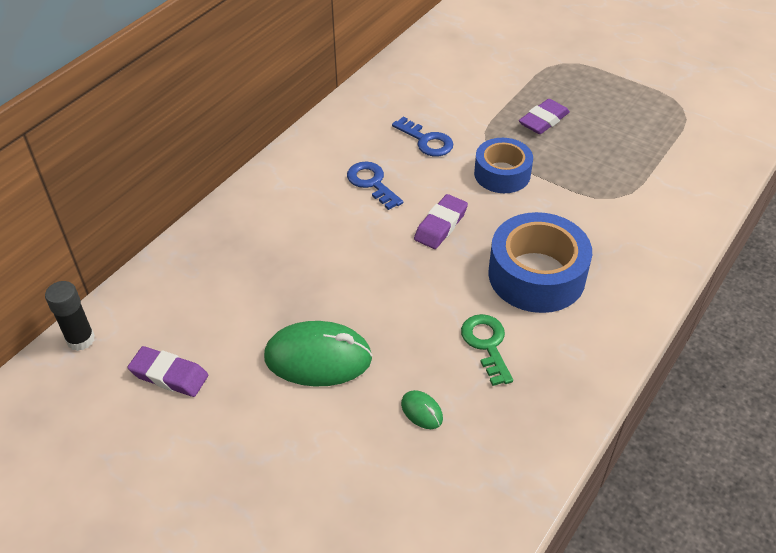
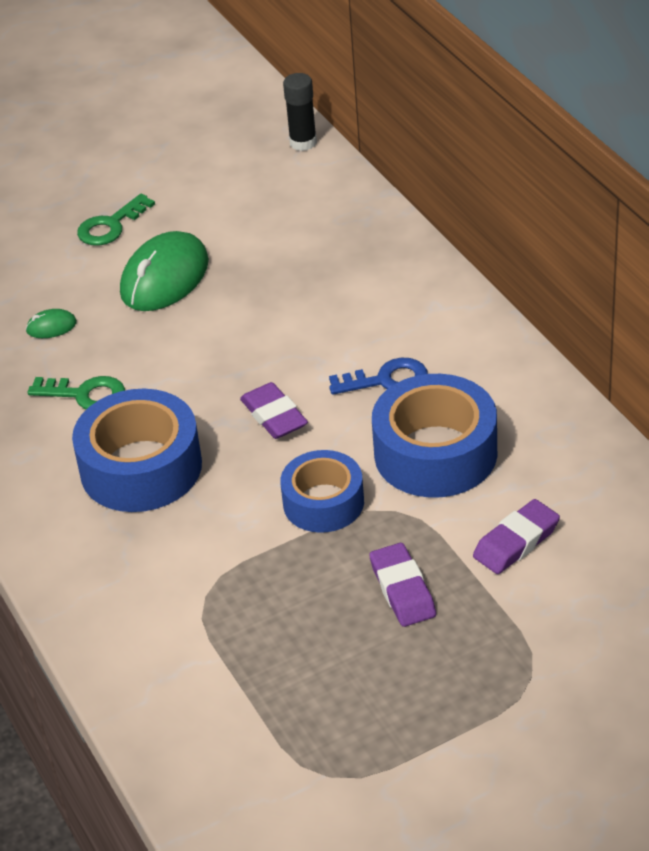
camera: 120 degrees right, 5 degrees down
purple eraser [128,346,208,397] -> purple eraser moved to [473,499,560,574]
blue key [392,117,453,157] -> blue tape [372,374,497,498]
none -> green key [77,194,155,246]

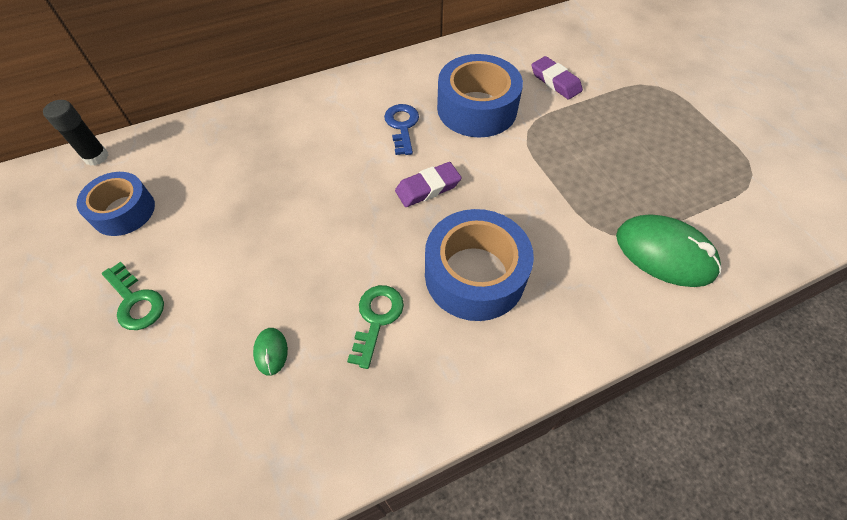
camera: 90 degrees left, 15 degrees up
green mouse [120,231,209,311] -> green mouse moved to [616,214,722,287]
blue tape [280,450,364,533] -> blue tape moved to [77,172,155,236]
purple eraser [369,543,436,627] -> none

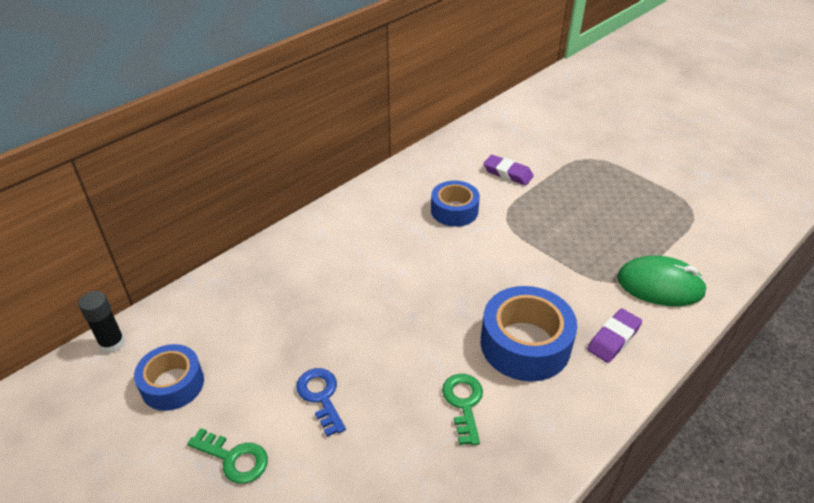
camera: 20 degrees left, 15 degrees down
green mouse [253,328,288,376] -> none
blue key [384,104,419,155] -> blue key moved to [296,368,346,437]
purple eraser [395,162,461,207] -> purple eraser moved to [587,308,642,363]
blue tape [437,54,523,137] -> blue tape [431,181,480,227], size x0.65

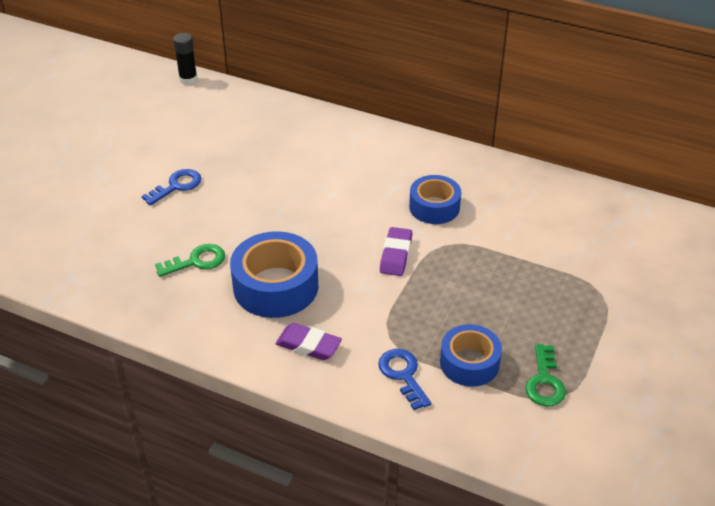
camera: 70 degrees right, 0 degrees up
blue tape [134,344,204,411] -> blue tape moved to [440,324,502,387]
green key [187,428,268,484] -> green key moved to [525,344,566,407]
purple eraser [483,155,534,186] -> purple eraser moved to [380,227,413,276]
green mouse [617,255,707,306] -> blue key [378,349,431,410]

